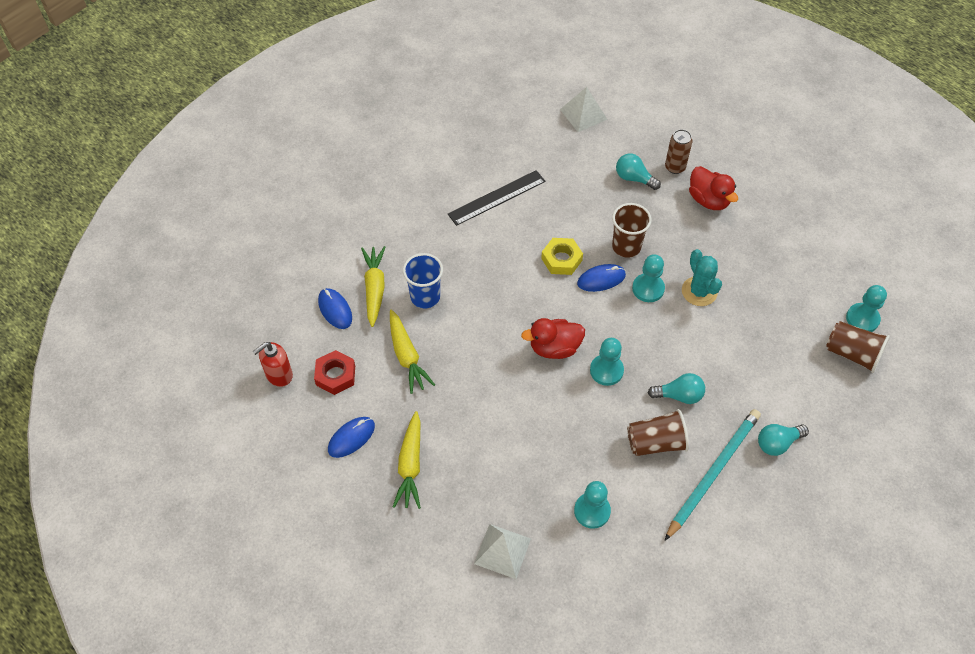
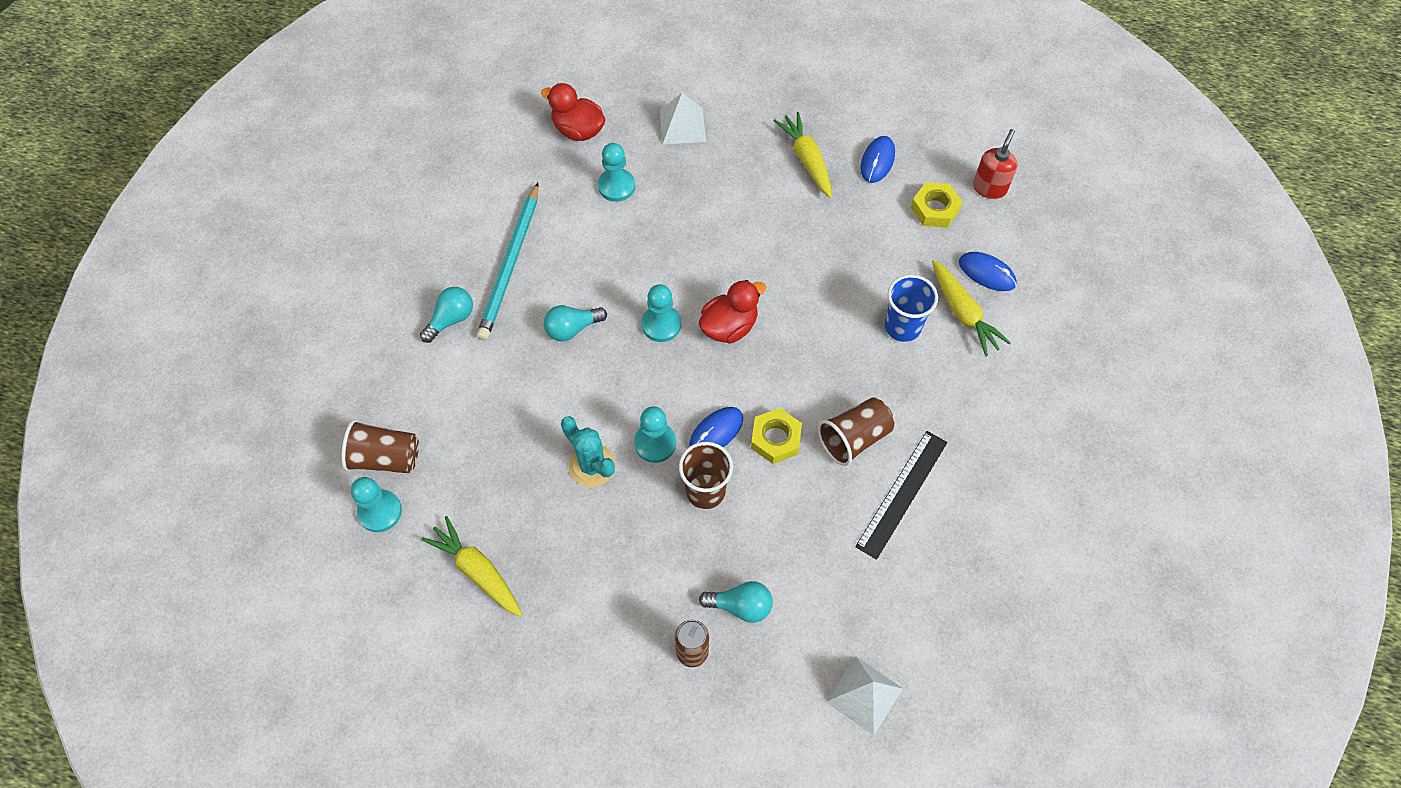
camera: 155 degrees right, 5 degrees up
red nut [314,350,355,395] -> yellow nut [911,182,963,228]
yellow carrot [390,309,435,394] -> yellow carrot moved to [421,516,522,617]
brown cup [627,409,689,456] -> brown cup moved to [818,397,894,466]
red duck [689,166,738,210] -> red duck moved to [541,83,605,141]

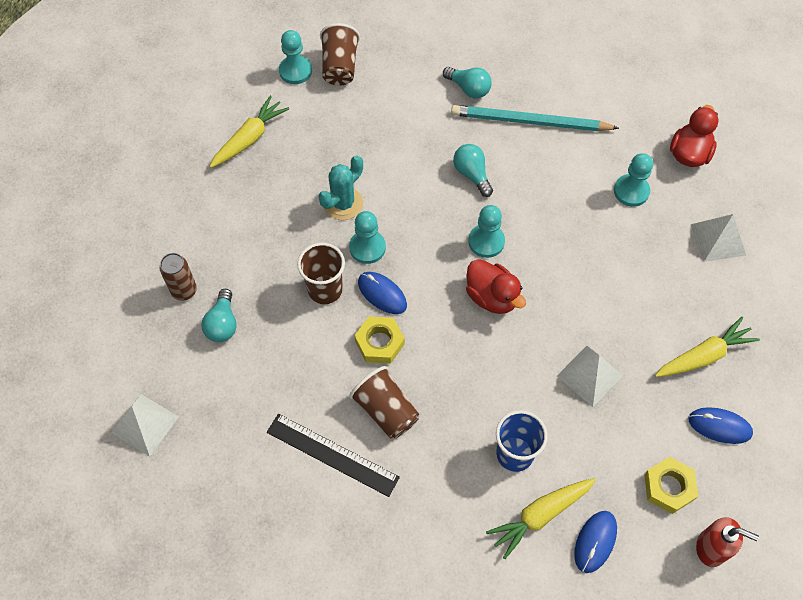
camera: 85 degrees right, 0 degrees up
none -> white pyramid [557,346,623,407]

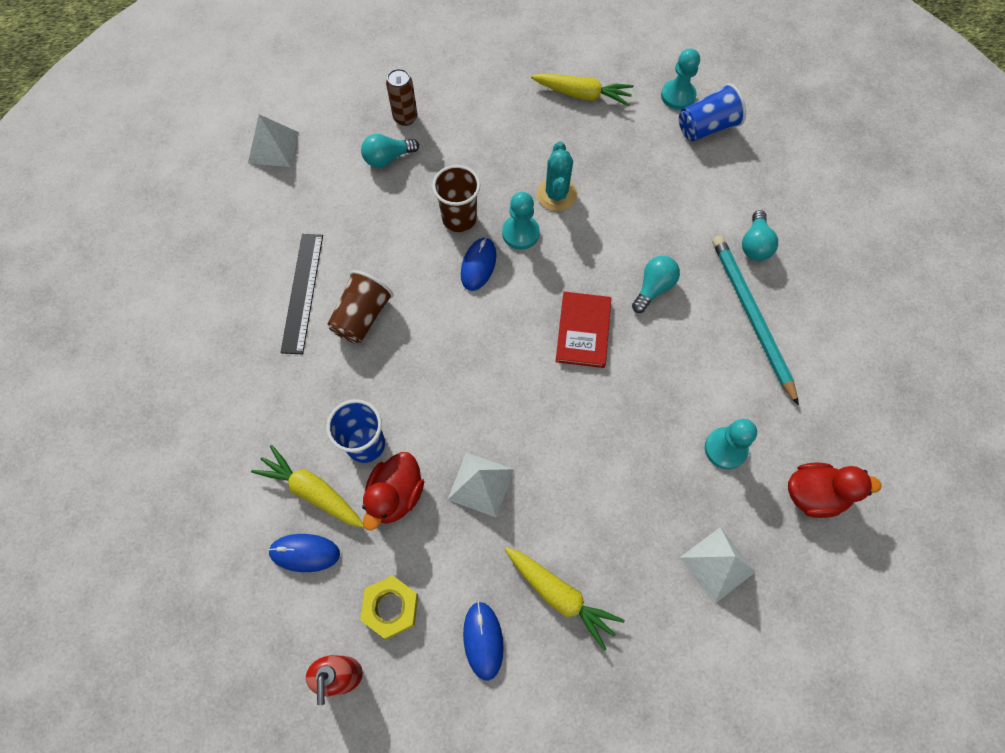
camera: 65 degrees right, 5 degrees up
turquoise cactus [319,155,363,220] -> turquoise cactus turned 75 degrees clockwise [536,142,577,211]
brown cup [320,23,360,86] -> blue cup [679,83,746,141]
yellow nut [354,317,405,364] -> none
red duck [466,259,526,314] -> red duck moved to [362,452,424,530]
turquoise pawn [468,205,505,258] -> red book [555,292,611,368]

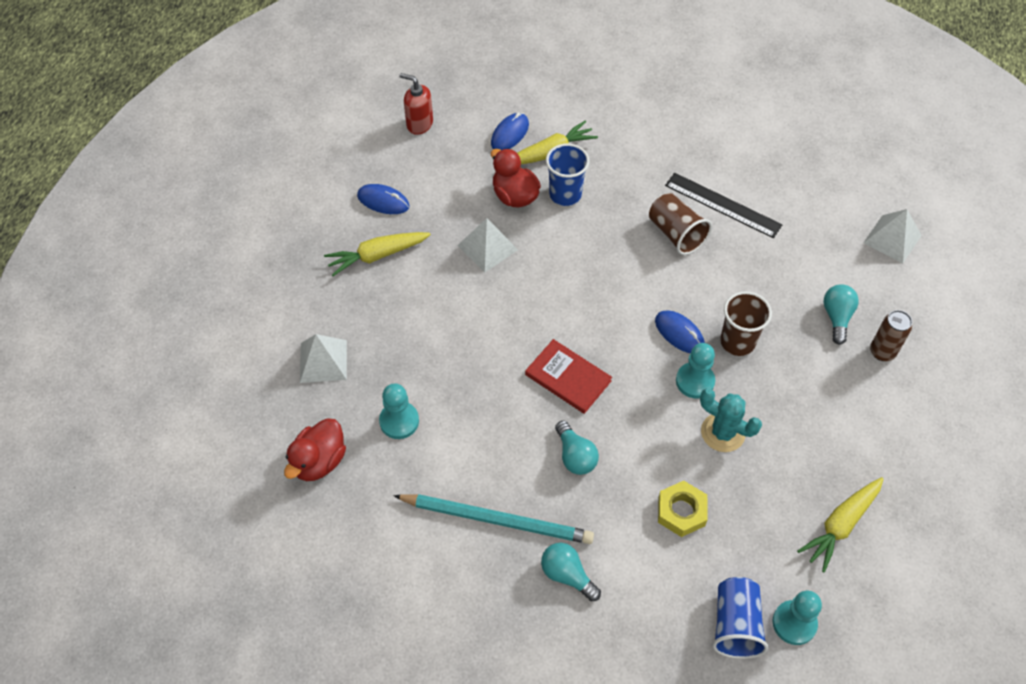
camera: 120 degrees right, 10 degrees down
yellow nut [360,575,418,639] -> yellow nut moved to [658,481,708,537]

